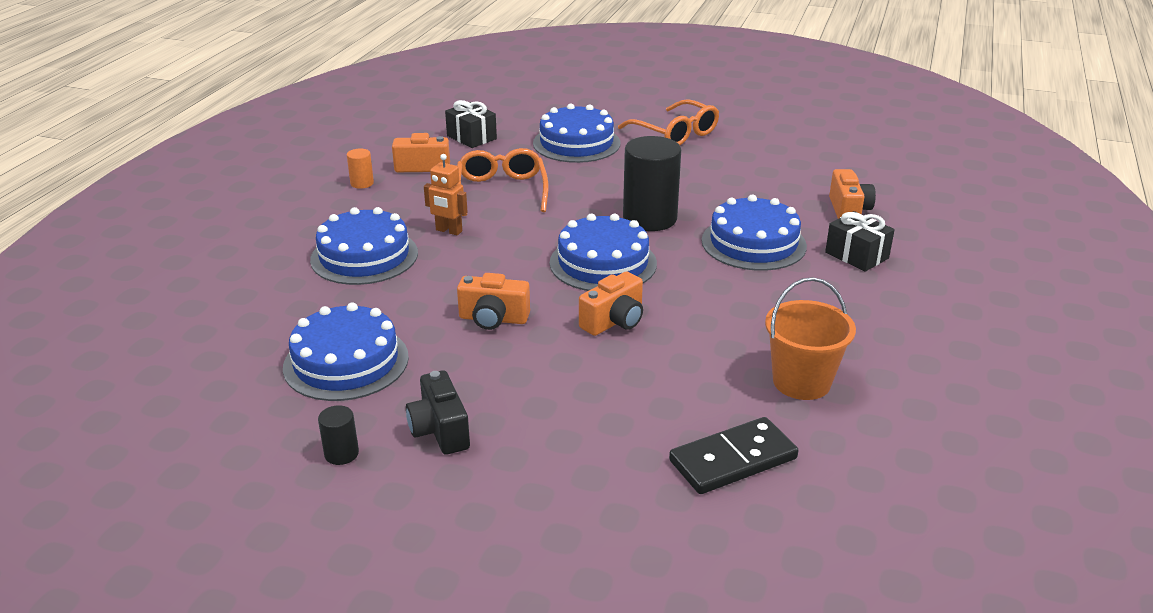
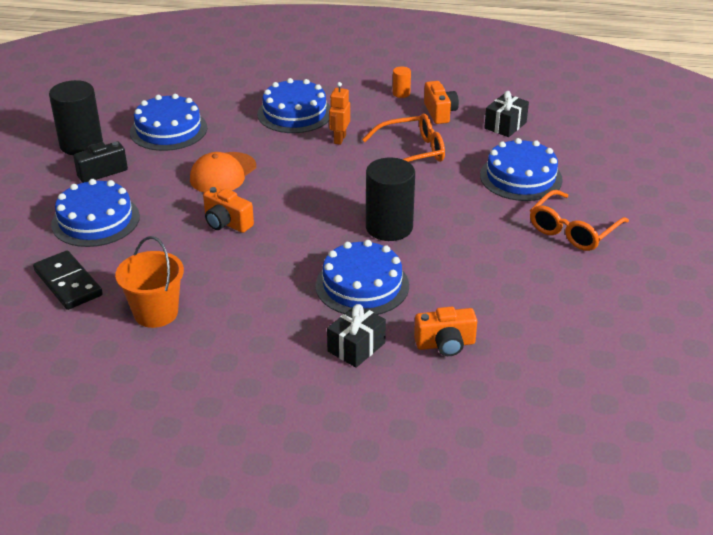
camera: 80 degrees right, 5 degrees up
black cylinder [318,405,359,465] -> black cylinder [49,80,103,155], size x2.21
orange camera [457,273,530,330] -> orange cap [190,152,256,192]
blue cake [550,214,657,291] -> blue cake moved to [51,179,140,247]

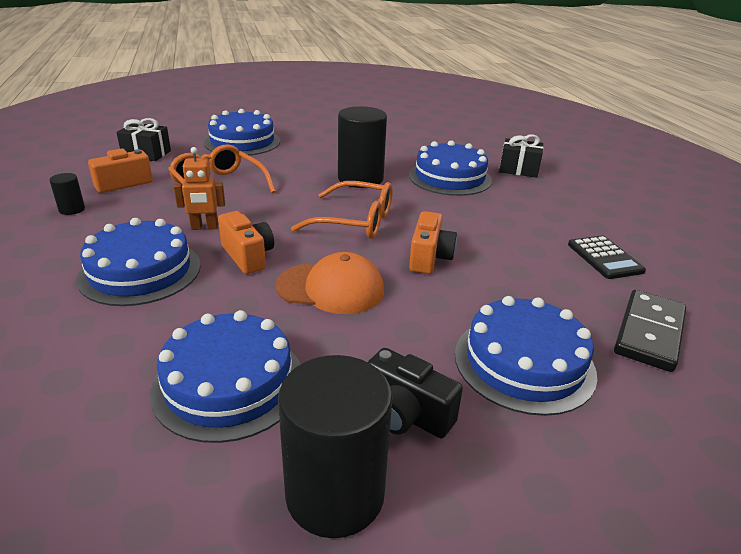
camera: 115 degrees left, 5 degrees down
orange bucket [115,236,184,328] -> black calculator [568,235,646,279]
orange cylinder [392,67,411,98] -> black cylinder [49,173,85,215]
orange camera [414,307,477,356] -> orange camera moved to [218,211,274,274]
orange glasses [530,190,629,251] -> orange glasses moved to [291,181,393,239]

